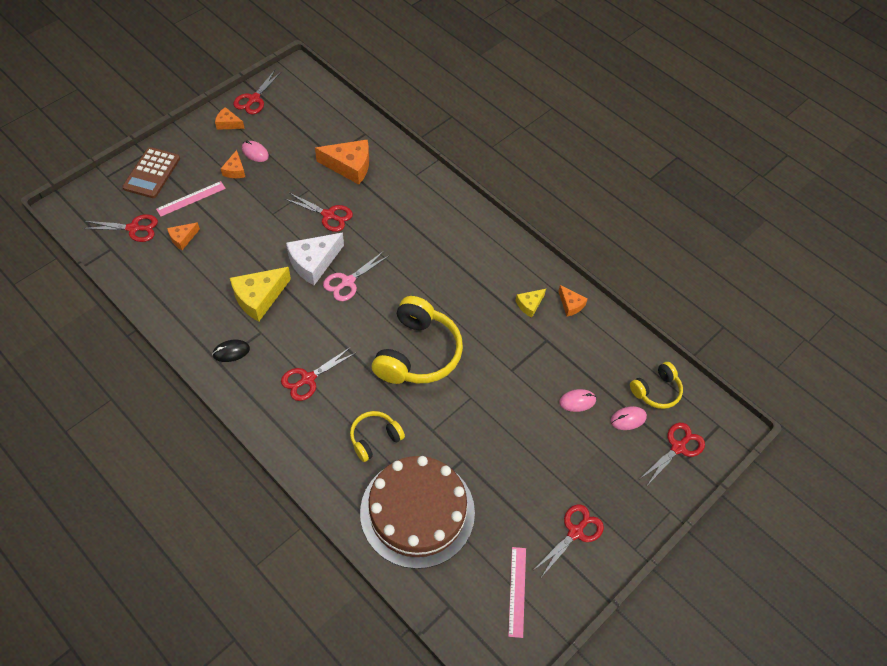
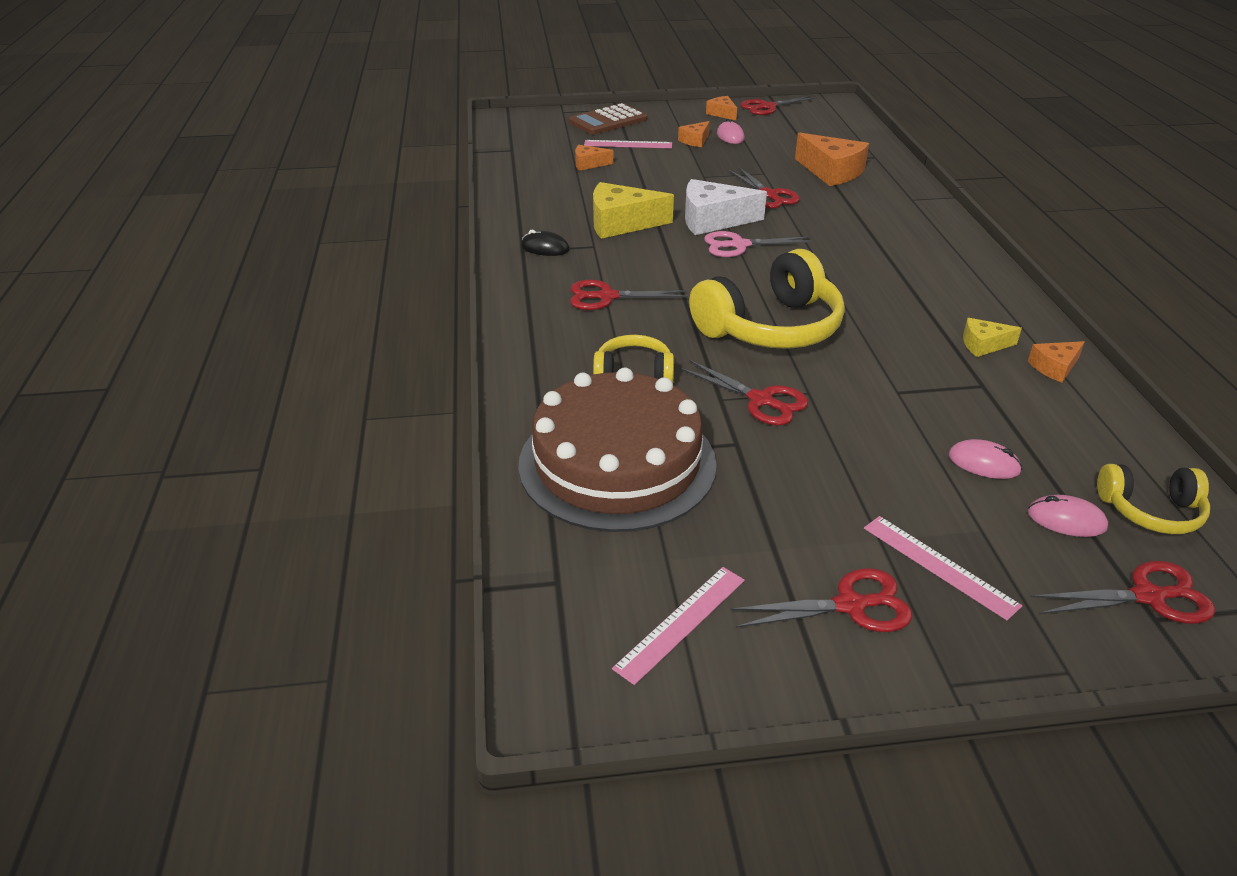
camera: 40 degrees right, 20 degrees down
red scissors [82,214,158,242] -> red scissors moved to [680,360,808,425]
orange cheese [558,285,588,317] -> orange cheese turned 60 degrees clockwise [1028,341,1085,382]
none -> pink ruler [864,516,1022,620]

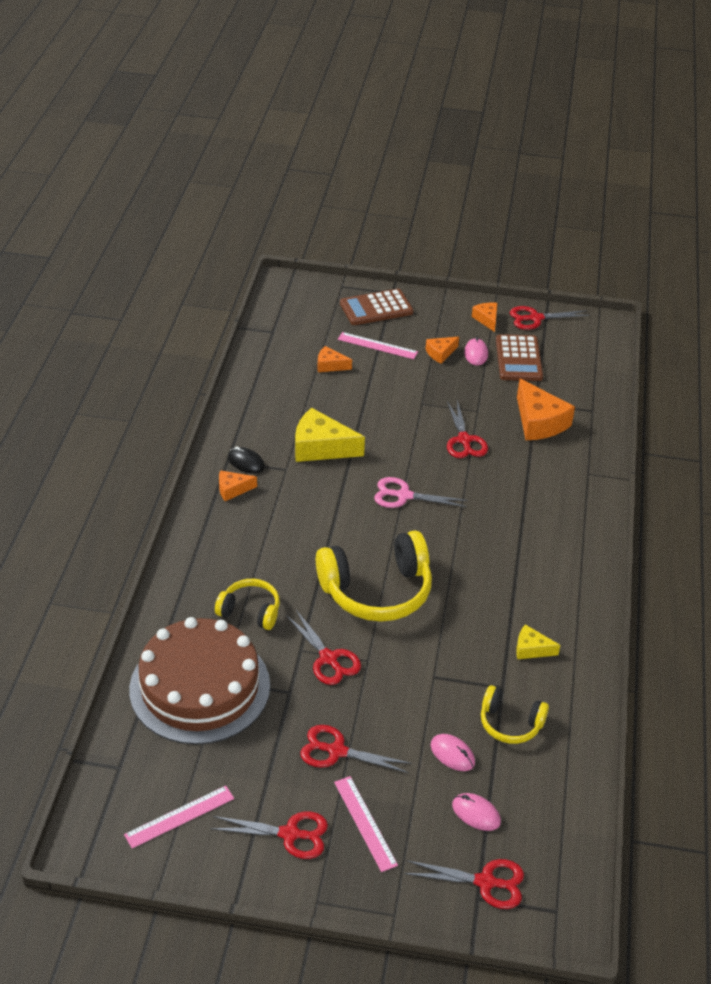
camera: 15 degrees right, 5 degrees up
red scissors [570,280,689,310] -> red scissors moved to [300,725,412,773]
white cheese [685,179,767,235] -> none
orange cheese [1028,341,1085,382] -> orange cheese moved to [219,470,257,501]
yellow headphones [1097,464,1210,534] -> yellow headphones moved to [481,685,549,744]
none -> brown calculator [496,334,543,381]

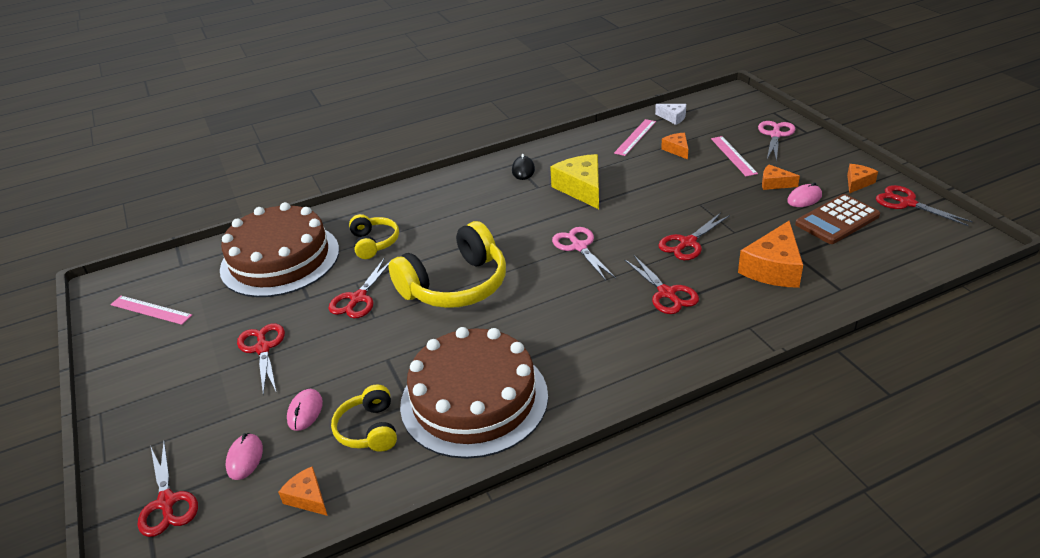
camera: 60 degrees right, 5 degrees down
red scissors [210,811,328,859] -> red scissors moved to [624,255,699,314]
orange cheese [219,470,257,501] -> orange cheese moved to [278,466,328,516]
yellow headphones [316,530,432,622] -> yellow headphones turned 75 degrees counterclockwise [389,221,506,308]
pink ruler [334,776,398,872] -> pink ruler moved to [614,119,656,156]
brown calculator [340,289,413,325] -> pink scissors [758,121,796,162]
yellow cheese [516,624,560,660] -> brown cake [400,327,548,459]
none -> white cheese [655,104,686,125]

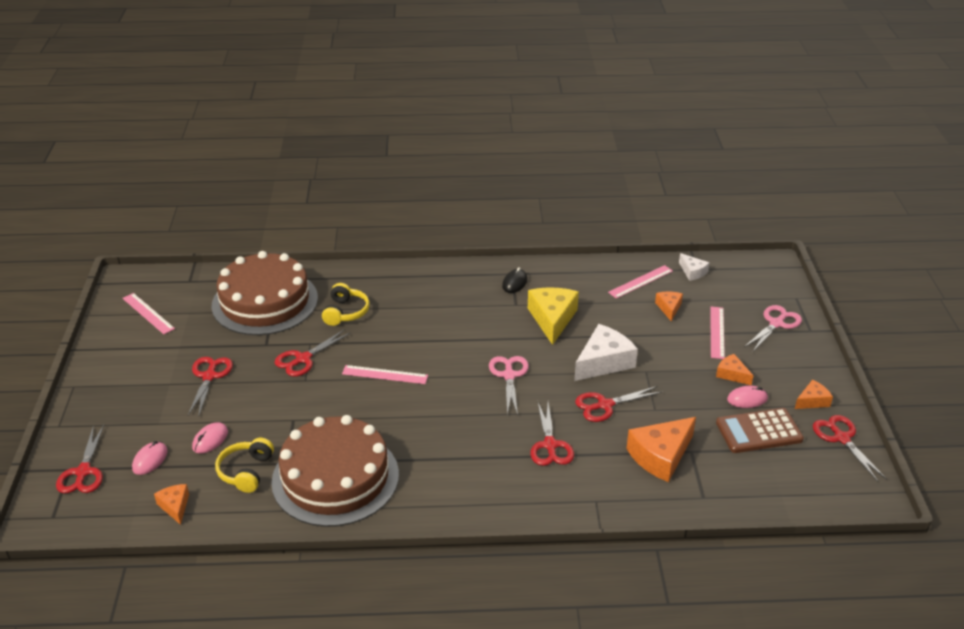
camera: 20 degrees right, 0 degrees up
yellow headphones [389,221,506,308] -> pink ruler [342,365,428,384]
none -> white cheese [574,324,638,381]

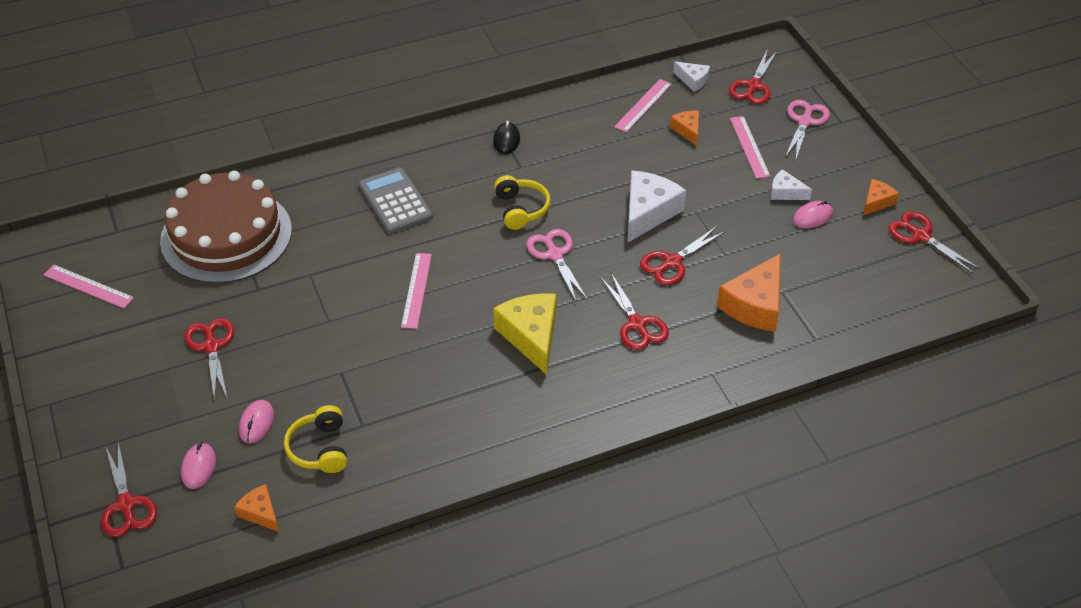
camera: 20 degrees left, 10 degrees up
brown cake [271,415,399,527] -> none
red scissors [275,329,351,377] -> red scissors moved to [729,51,777,104]
yellow headphones [322,283,370,326] -> yellow headphones moved to [494,175,551,230]
pink ruler [342,365,428,384] -> pink ruler turned 75 degrees counterclockwise [401,253,432,329]
yellow cheese [528,287,579,345] -> yellow cheese moved to [493,293,556,375]
orange cheese [716,354,754,385] -> white cheese [770,169,812,200]
brown calculator [716,408,804,453] -> none
none -> grey calculator [359,167,433,234]

